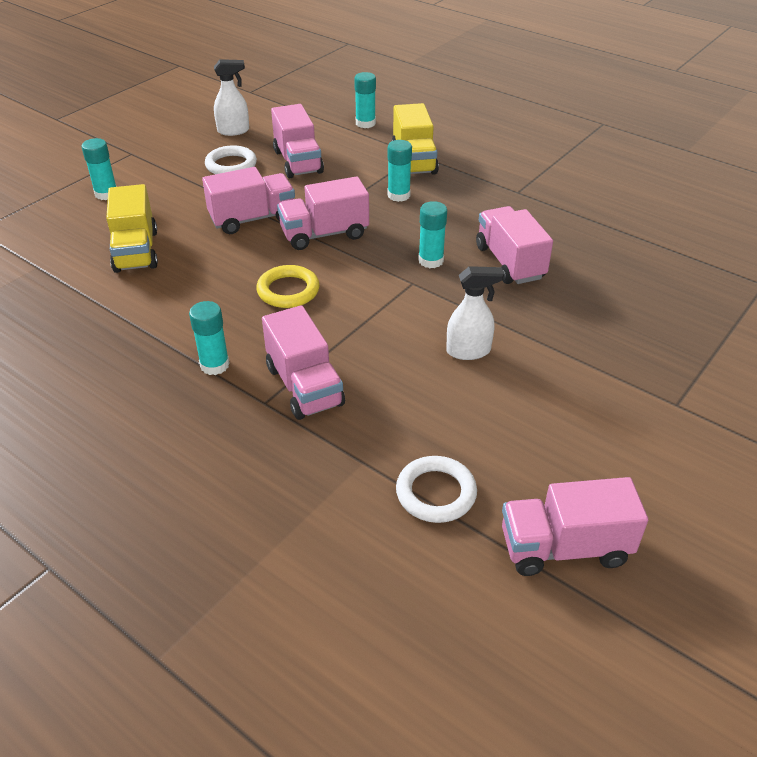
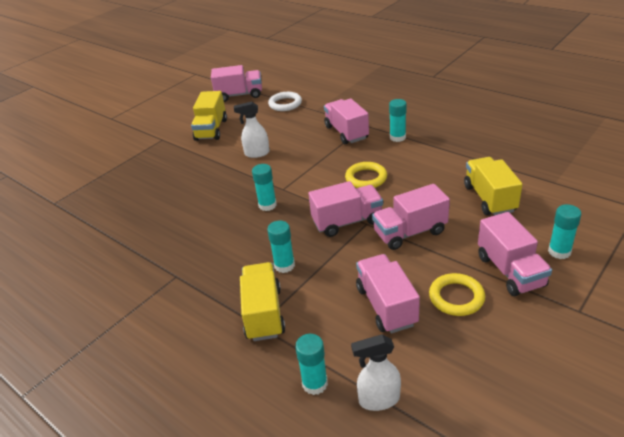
camera: 175 degrees left, 5 degrees down
white ring [205,145,257,174] -> yellow ring [429,273,485,316]
white spray bottle [214,59,249,136] -> white spray bottle moved to [351,335,401,411]
pink truck [476,206,553,284] -> pink truck moved to [478,212,552,296]
none -> yellow truck [191,91,227,141]

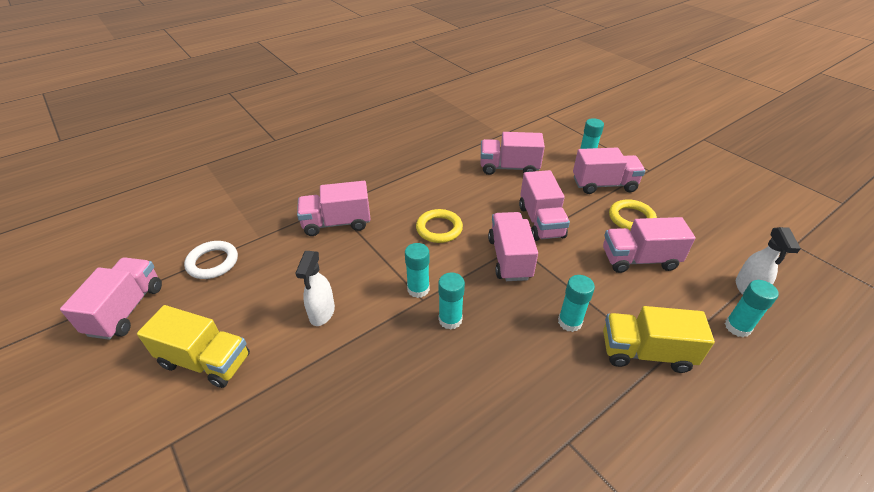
camera: 80 degrees left, 5 degrees up
turquoise glue stick [389,99,407,142] -> turquoise glue stick moved to [405,243,430,298]
yellow truck [464,157,523,216] -> pink truck [481,132,545,175]

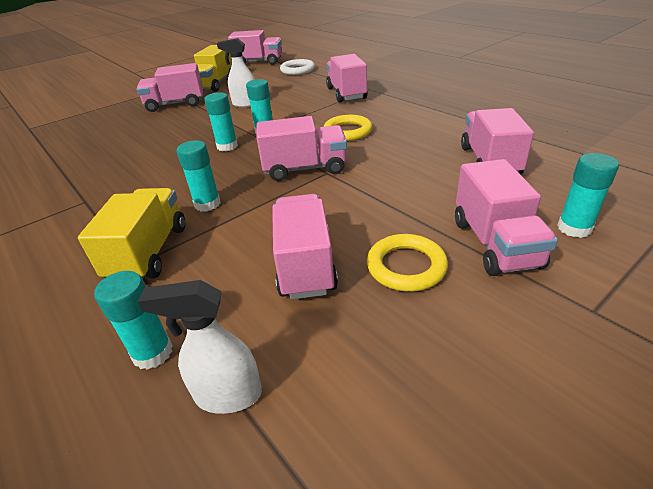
camera: 90 degrees right, 5 degrees down
pink truck [519,170,570,241] -> pink truck moved to [136,63,203,112]

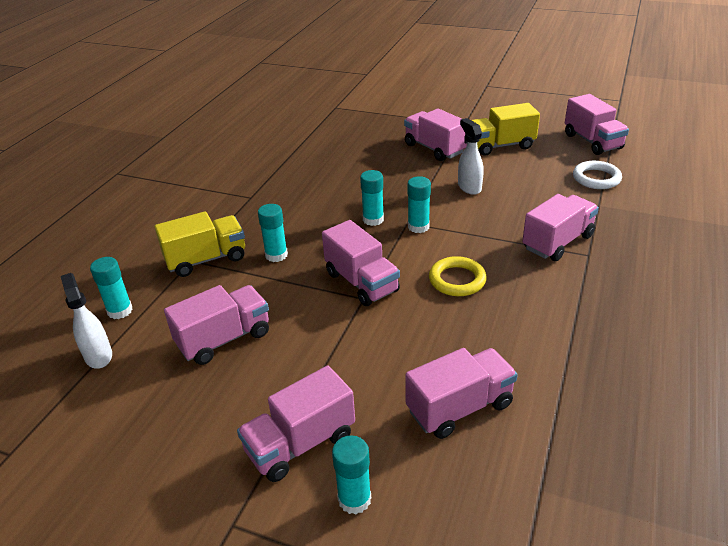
camera: 60 degrees right, 0 degrees up
yellow ring [367,234,448,292] -> none

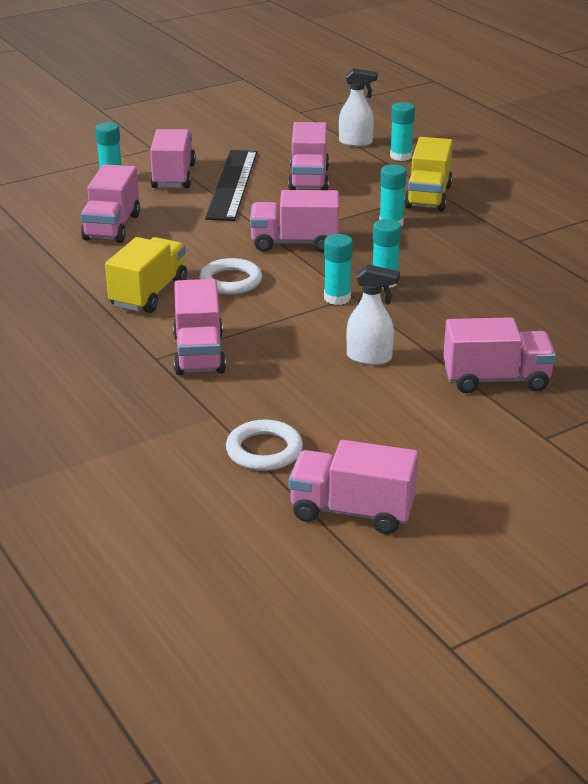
camera: 125 degrees right, 5 degrees down
yellow ring [429,256,487,296] -> white ring [200,258,262,295]
yellow truck [471,103,540,156] -> yellow truck moved to [105,237,187,313]
none -> black ruler [205,150,257,221]

